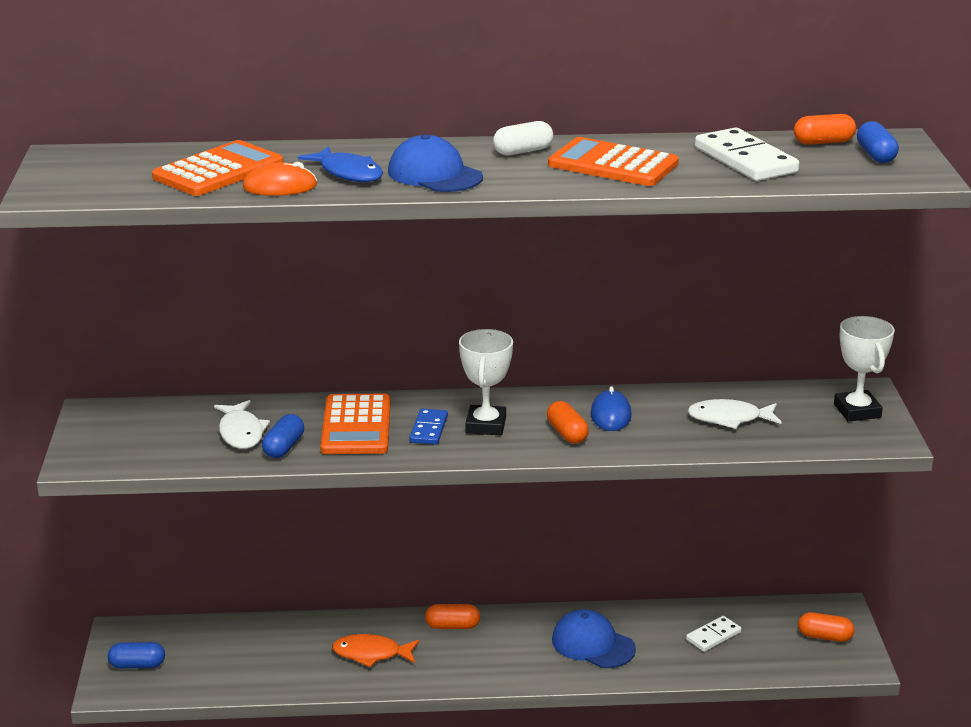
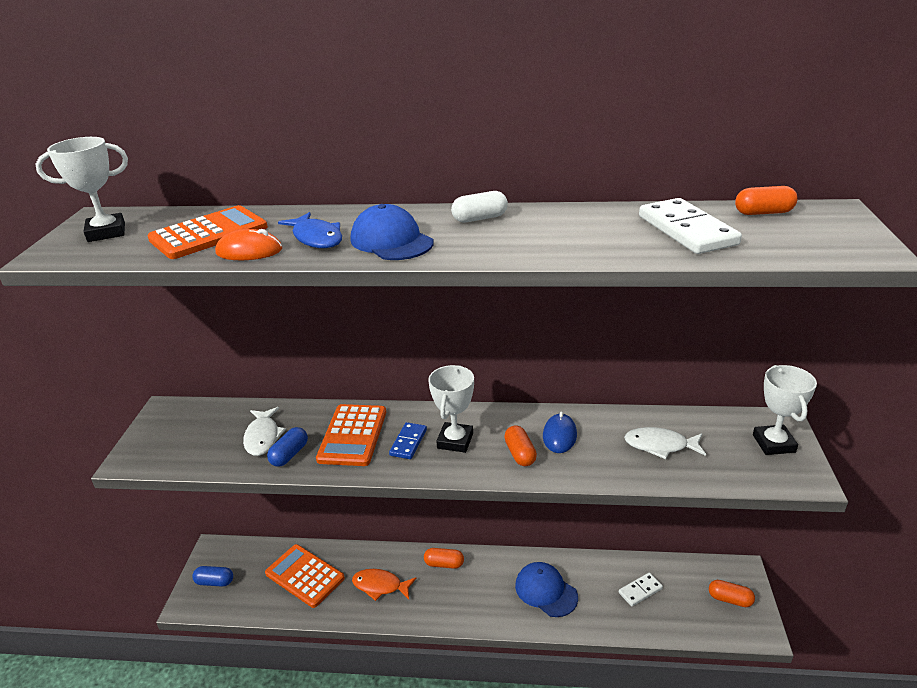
camera: 10 degrees right, 5 degrees up
orange calculator [548,137,679,186] -> orange calculator moved to [265,544,345,608]
blue capsule [857,121,899,163] -> none
none -> white trophy [35,137,128,242]

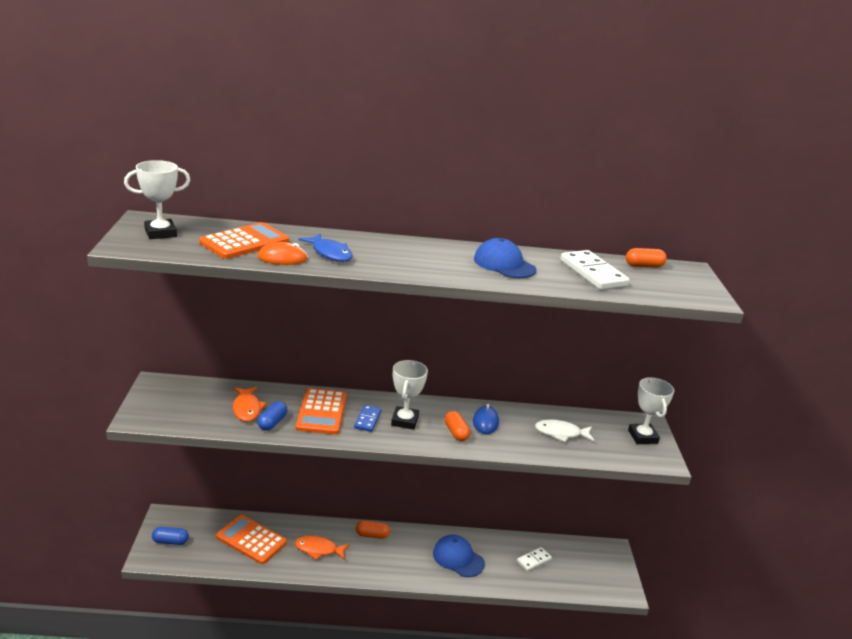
camera: 10 degrees left, 5 degrees down
white fish [243,407,286,456] -> orange fish [233,386,267,422]
blue cap [351,204,434,260] -> blue cap moved to [474,238,536,278]
white capsule [451,191,508,222] -> none
orange capsule [709,580,755,607] -> none

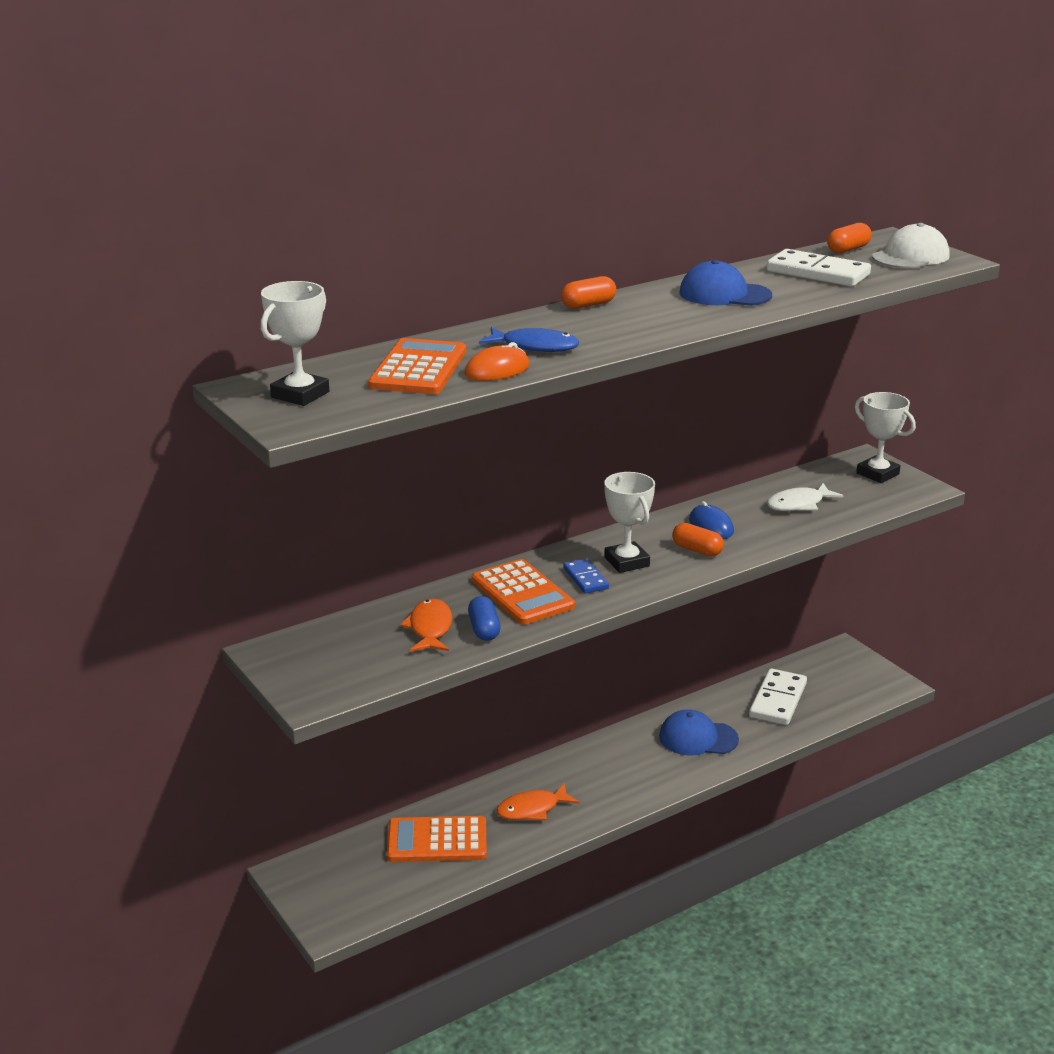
camera: 30 degrees left, 0 degrees up
blue capsule [152,527,189,545] -> none
orange fish [233,386,267,422] -> orange fish turned 135 degrees counterclockwise [400,598,452,652]
orange capsule [356,521,390,539] -> orange capsule moved to [561,276,616,309]
white domino [517,547,552,571] -> white domino [749,668,807,725], size x1.72
none -> white cap [872,223,950,269]

